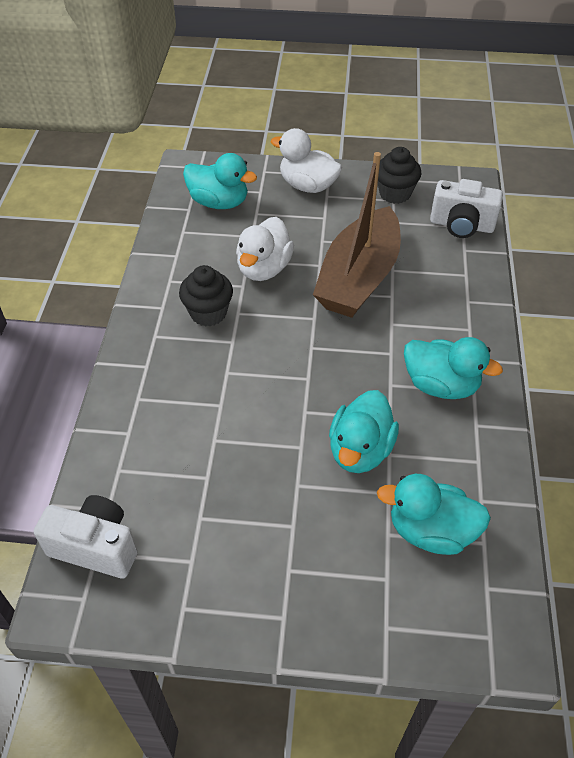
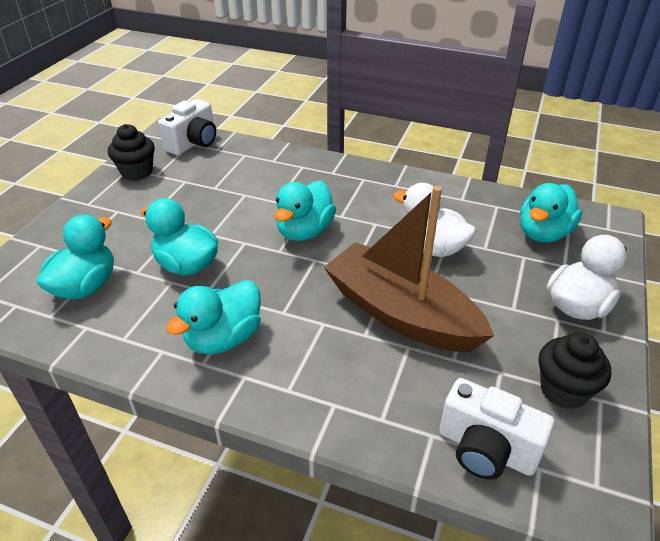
camera: 105 degrees right, 10 degrees down
black cupcake [179,265,233,327] -> black cupcake moved to [108,124,155,181]
white camera [430,179,503,238] -> white camera turned 90 degrees counterclockwise [439,378,554,480]
none -> turquoise duck [275,181,336,241]

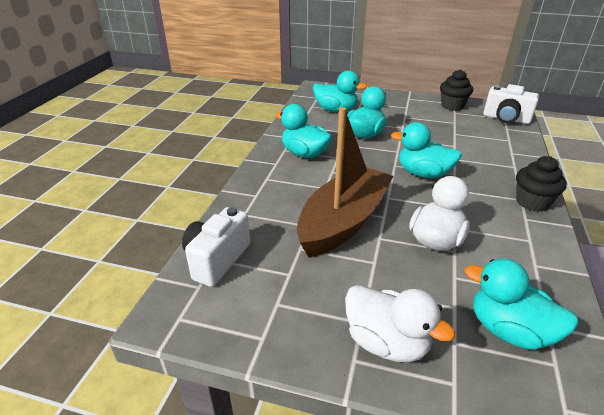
camera: 85 degrees right, 5 degrees down
black cupcake [539,332,611,409] -> black cupcake moved to [516,156,567,212]

